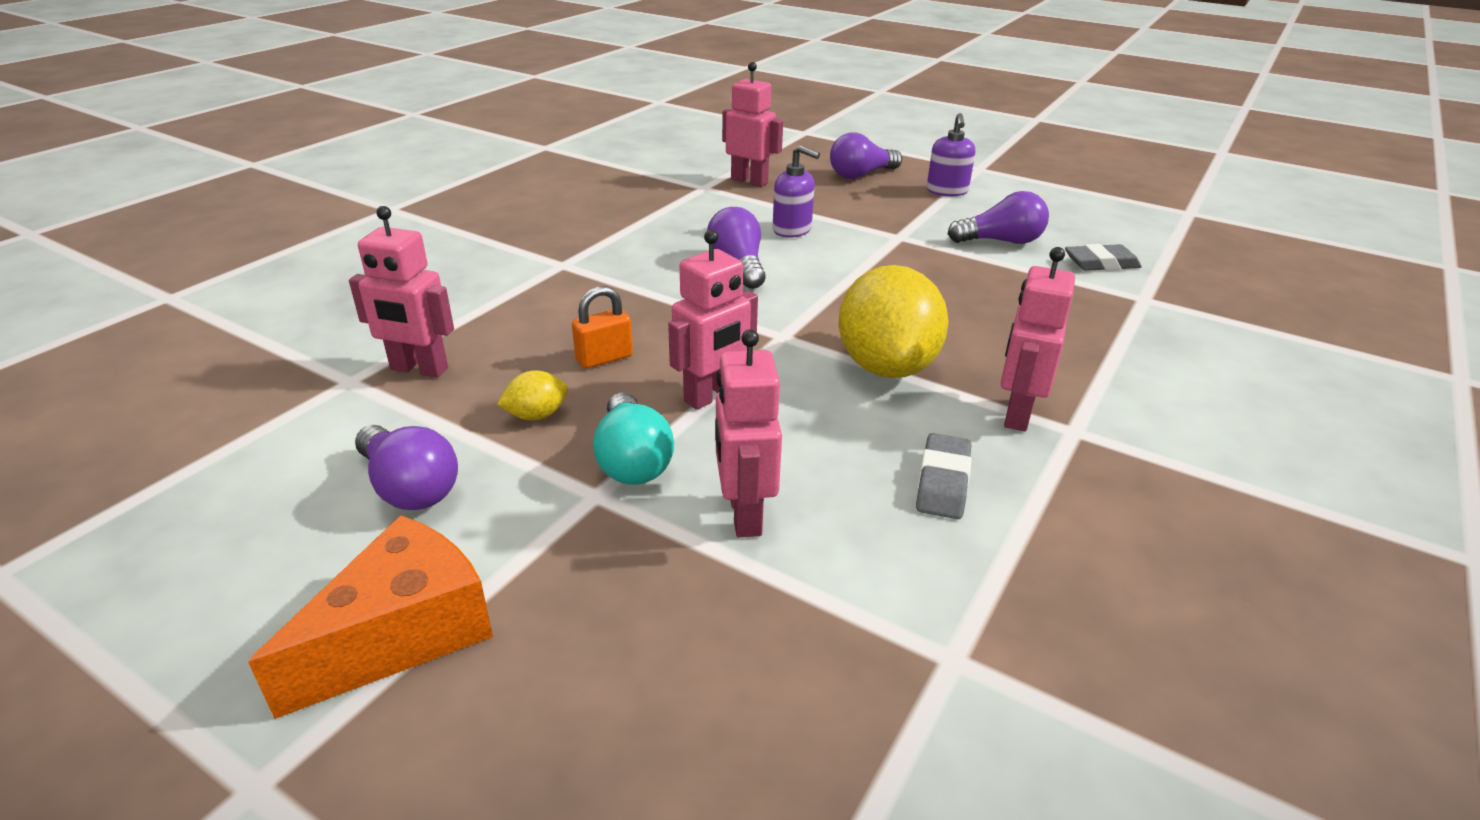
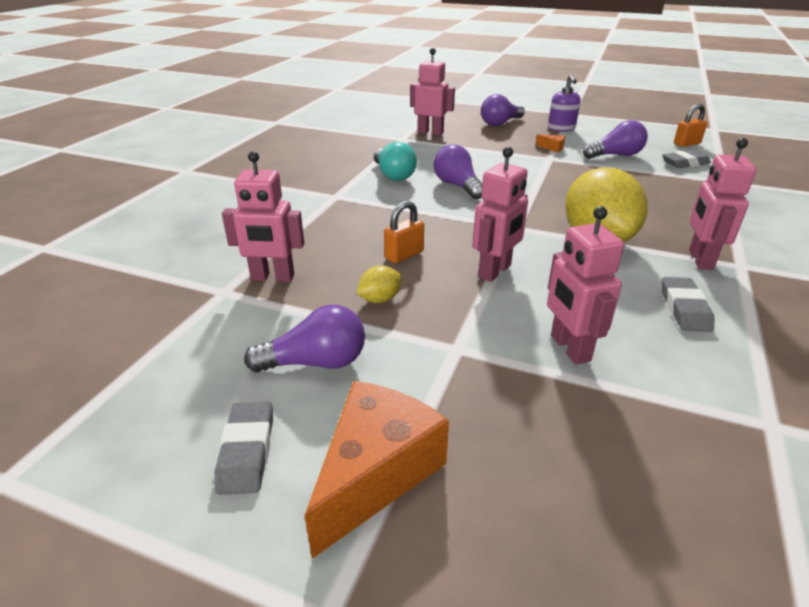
camera: 10 degrees left, 0 degrees up
purple light bulb [355,425,458,510] -> purple light bulb turned 45 degrees counterclockwise [244,305,365,373]
turquoise light bulb [593,392,674,485] -> turquoise light bulb moved to [374,142,417,181]
purple soap dispenser [773,145,820,238] -> none
none -> grey eraser [214,402,273,495]
none -> orange cheese [536,134,565,153]
none -> orange padlock [674,104,707,147]

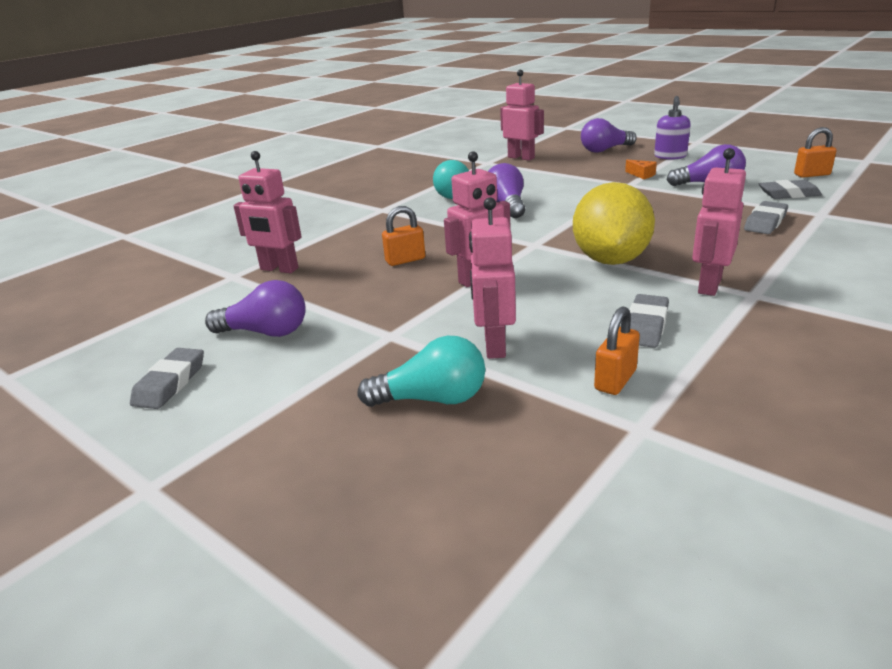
camera: 20 degrees right, 5 degrees down
orange cheese [304,381,449,559] -> none
yellow lemon [357,266,401,303] -> none
none -> turquoise light bulb [357,336,485,407]
none -> orange padlock [594,306,640,395]
none -> grey eraser [744,201,788,234]

